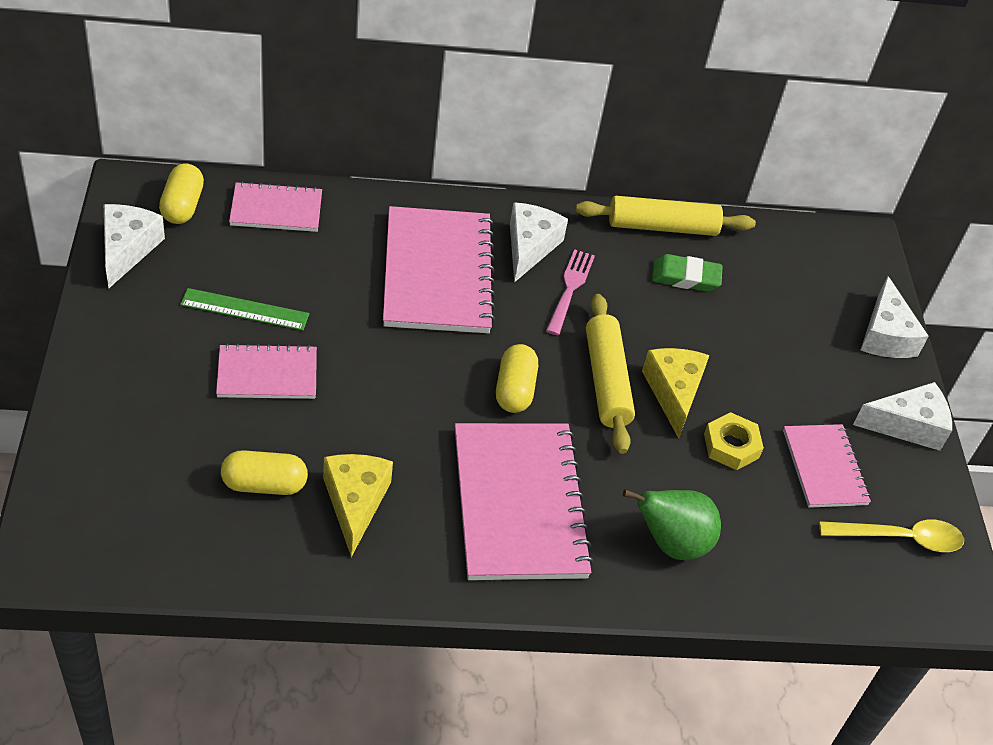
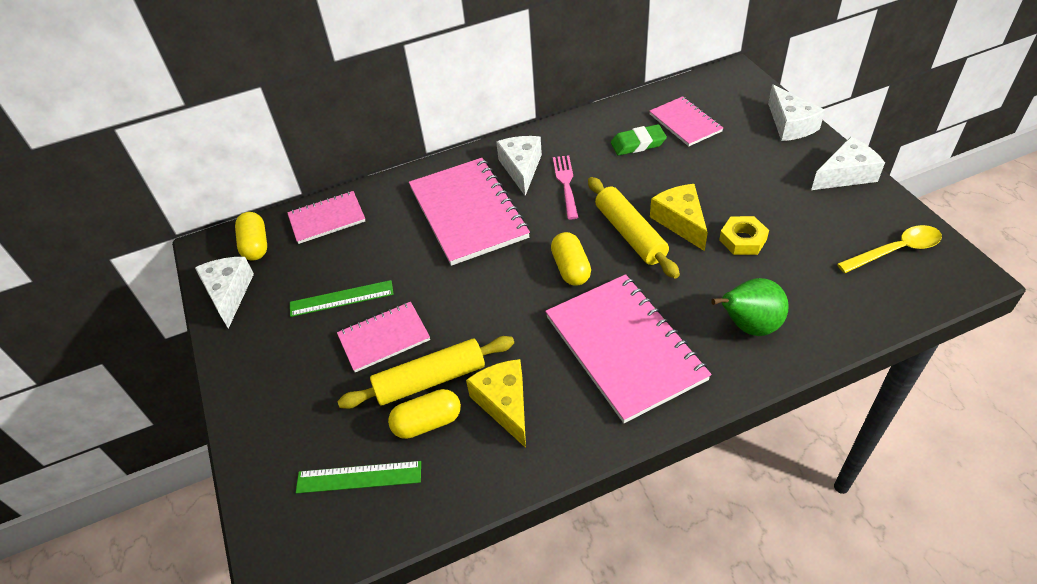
camera: 10 degrees left, 0 degrees up
yellow rolling pin [576,196,756,236] -> yellow rolling pin moved to [337,336,514,409]
pink notebook [783,424,871,508] -> pink notebook moved to [649,96,723,146]
none -> green ruler [296,461,421,494]

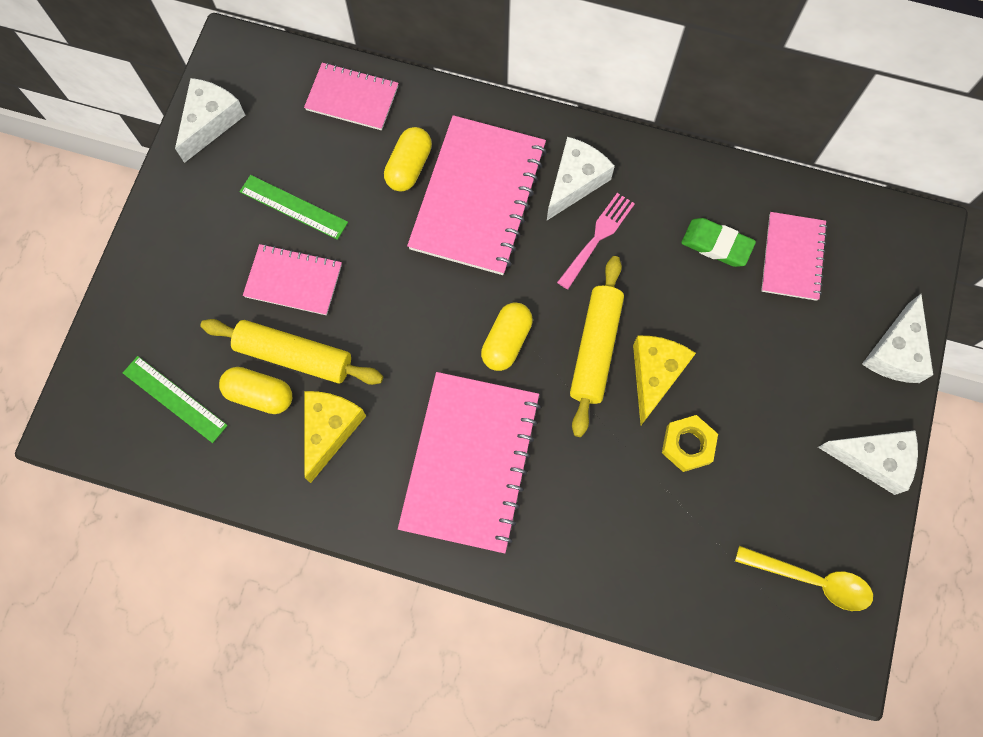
camera: 35 degrees right, 25 degrees up
yellow capsule [235,212,267,260] -> yellow capsule moved to [384,127,432,192]
green pear [711,278,789,336] -> none

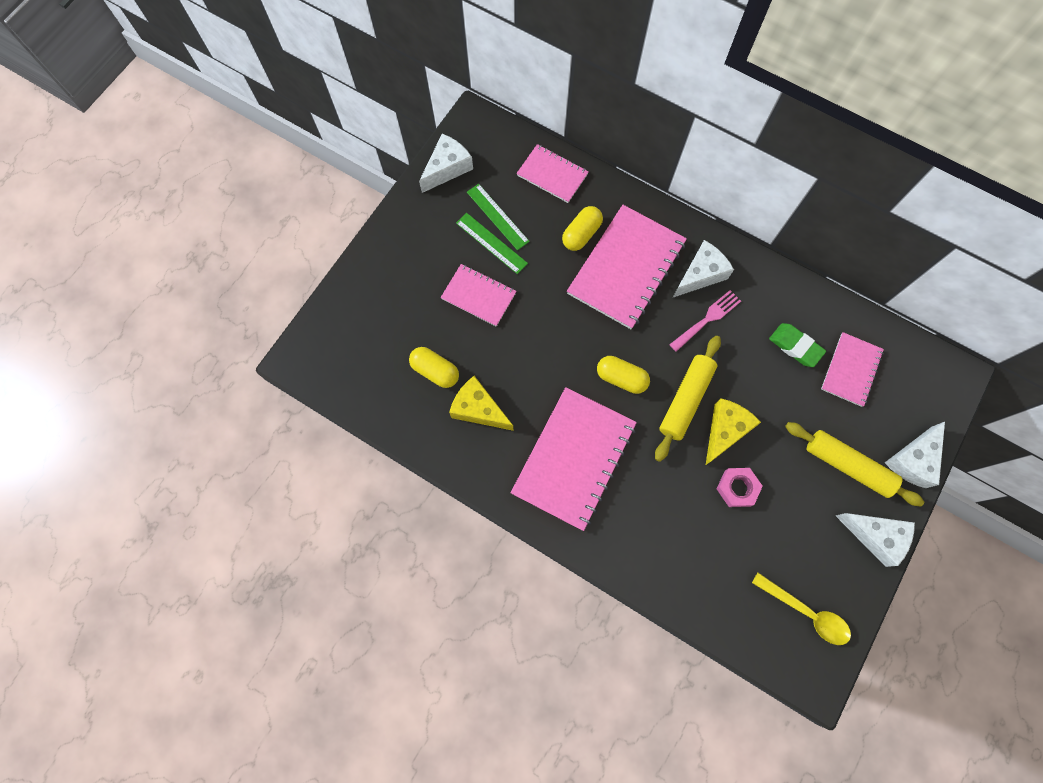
camera: 15 degrees right, 0 degrees up
green ruler [123,356,228,443] -> green ruler moved to [467,184,530,250]
yellow rolling pin [200,319,383,385] -> yellow rolling pin moved to [785,422,924,507]
yellow cheese [304,391,366,483] -> yellow cheese turned 90 degrees counterclockwise [449,376,513,431]
yellow capsule [481,302,533,371] -> yellow capsule turned 75 degrees clockwise [597,356,650,394]
yellow nut [662,415,718,472] -> pink nut [717,468,763,507]

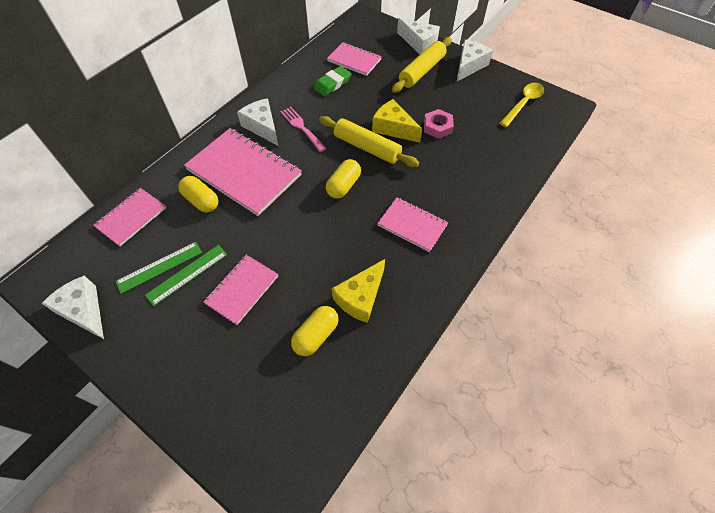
camera: 85 degrees left, 15 degrees down
pink notebook [511,387,637,531] -> pink notebook [377,197,448,252], size x0.56

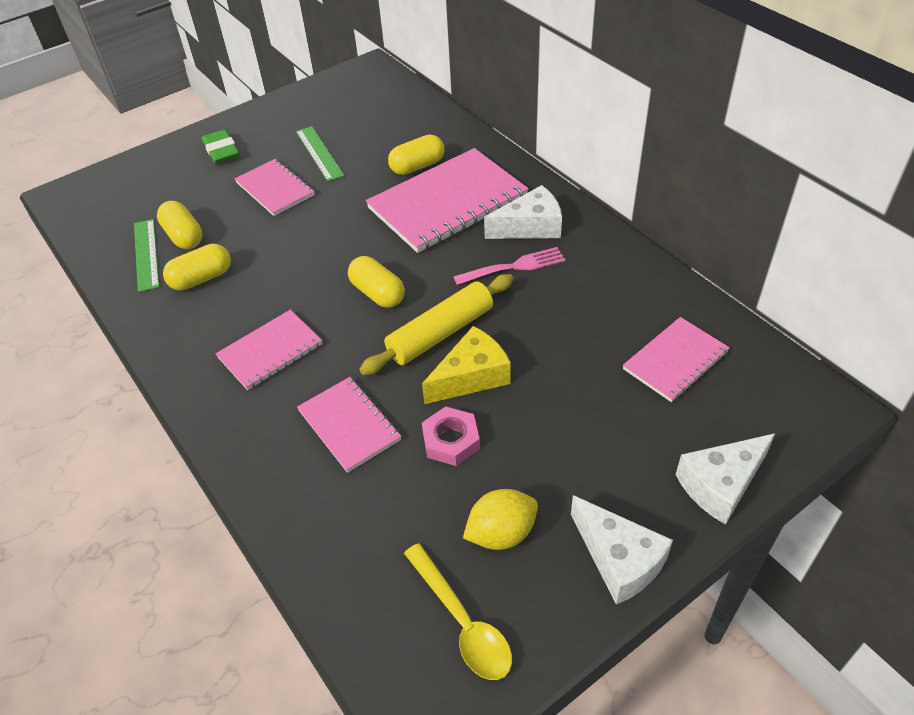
camera: 110 degrees right, 10 degrees down
white cheese [42,275,104,339] -> none
pink notebook [93,188,166,246] -> pink notebook moved to [297,377,402,473]
green ruler [115,242,202,294] -> green ruler moved to [134,219,159,292]
green eraser [314,66,351,96] -> green eraser moved to [202,129,239,164]
yellow cheese [332,259,385,323] -> yellow capsule [163,244,231,290]
yellow rolling pin [392,37,452,93] -> none
none -> yellow lemon [463,489,538,550]

